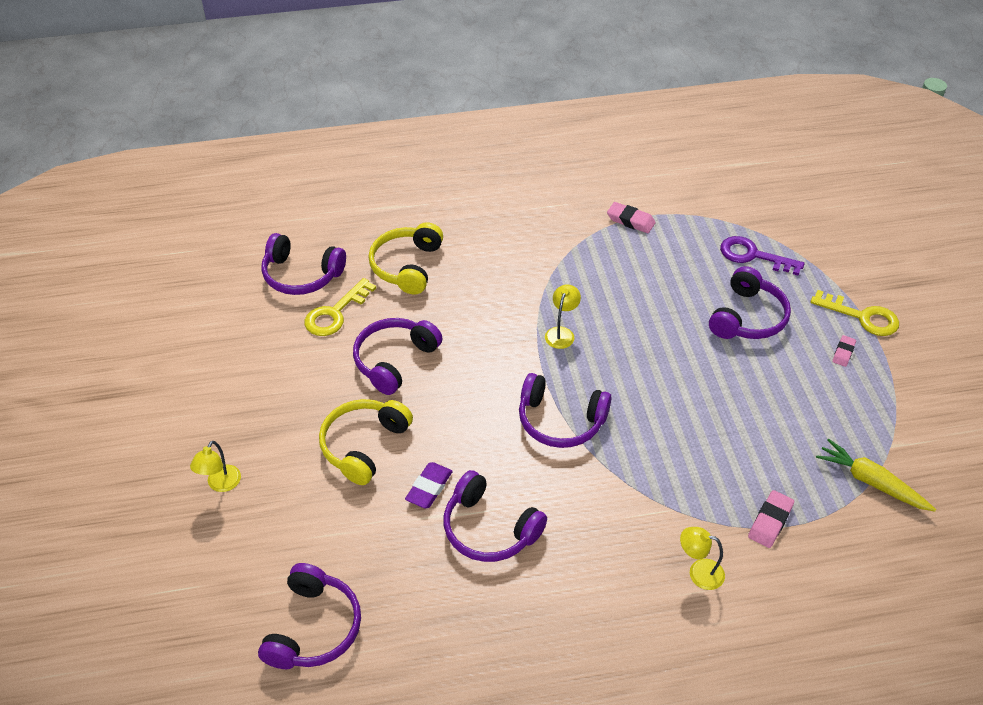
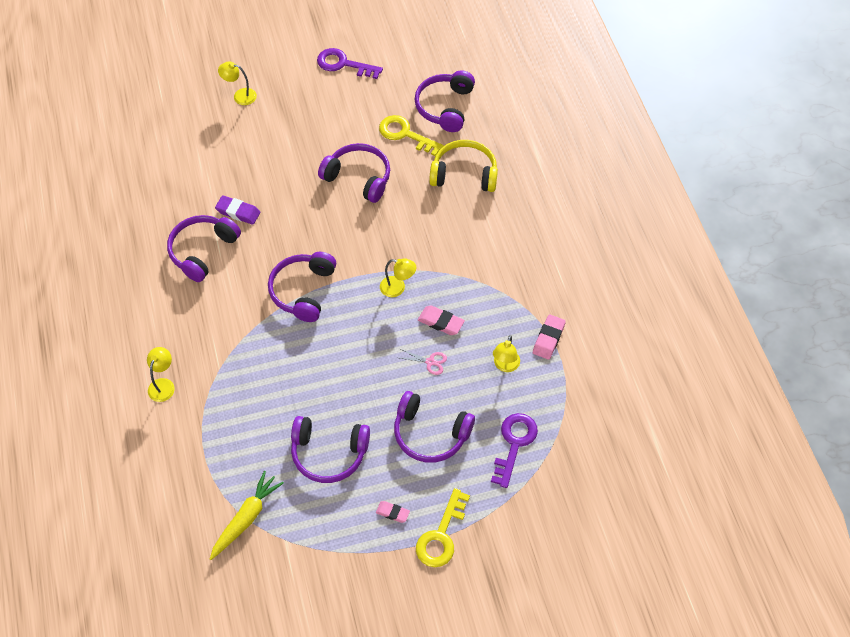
camera: 85 degrees right, 10 degrees up
purple headphones [258,563,361,669] -> purple headphones moved to [291,416,370,483]
yellow headphones [319,399,413,485] -> none
pink eraser [748,490,794,548] -> pink eraser moved to [418,305,465,335]
none -> purple key [317,48,383,79]
none -> pink scissors [400,349,447,375]
none -> yellow lamp [493,335,520,372]

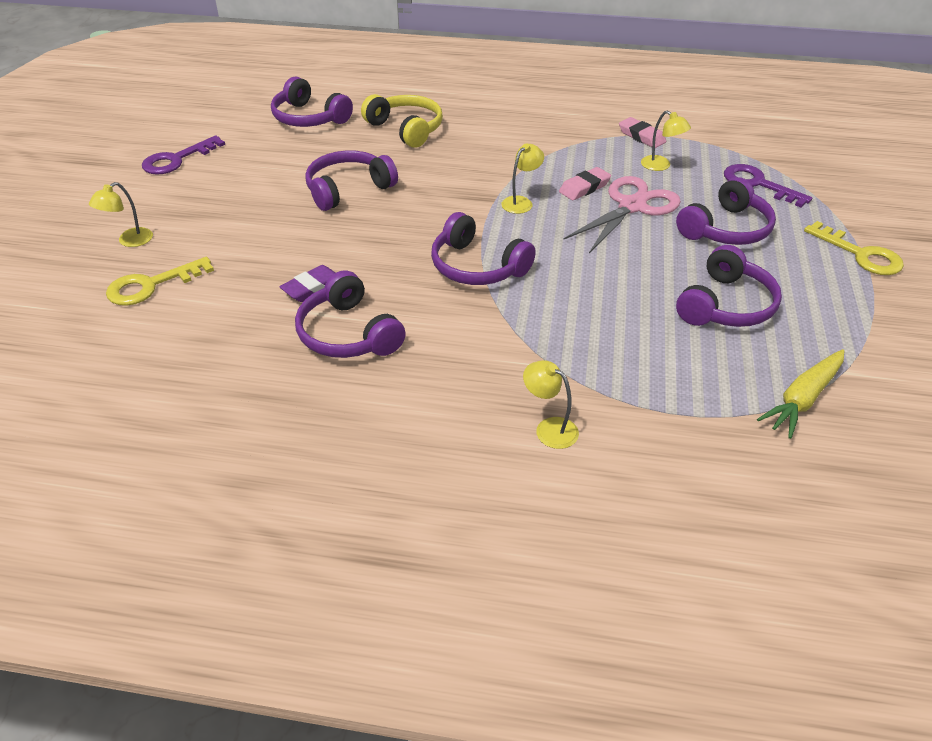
camera: 65 degrees left, 15 degrees down
yellow carrot [210,471,284,560] -> yellow carrot turned 105 degrees counterclockwise [757,349,844,439]
pink eraser [376,501,410,523] -> none
yellow key [379,115,444,156] -> yellow key moved to [106,257,214,306]
pink scissors [400,349,447,375] -> pink scissors [563,176,681,253], size x2.42
yellow headphones [429,140,498,192] -> yellow headphones turned 105 degrees clockwise [361,94,443,148]

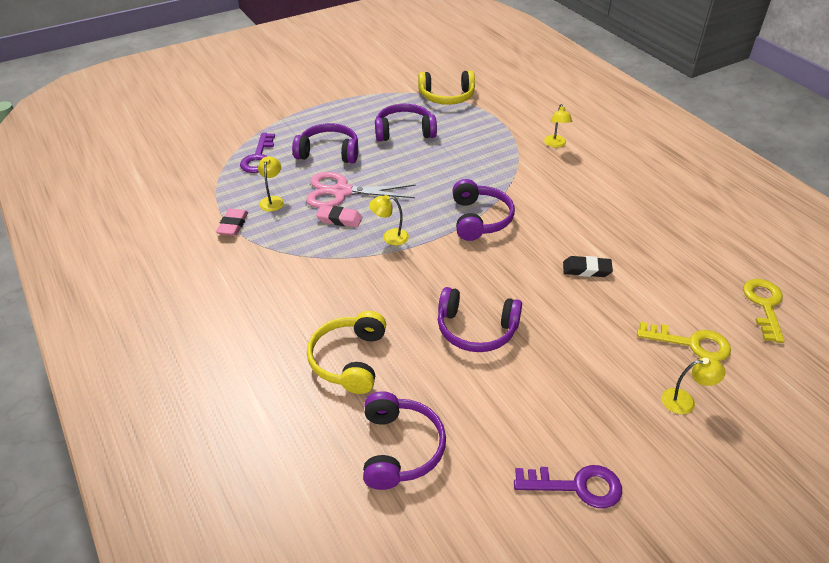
camera: 130 degrees left, 0 degrees up
purple eraser [279,265,335,302] -> black eraser [563,256,613,277]
purple headphones [295,270,406,358] -> none
yellow carrot [757,349,844,439] -> yellow headphones [418,70,475,105]
yellow key [804,221,904,275] -> yellow key moved to [743,279,785,343]

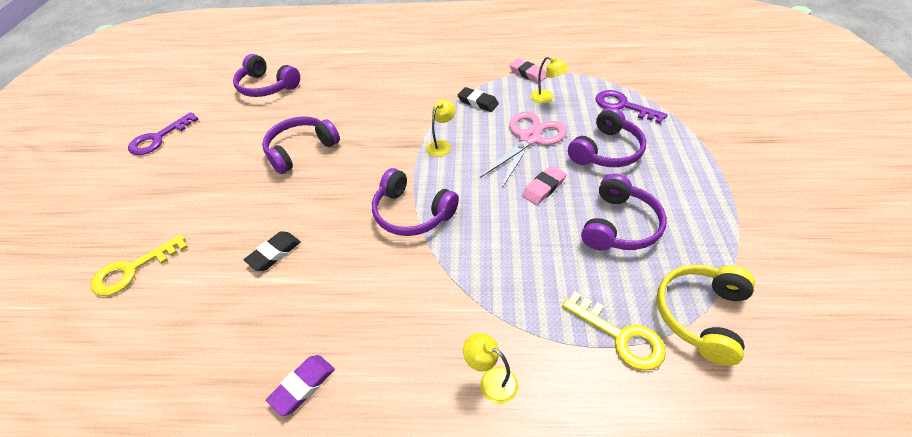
camera: 125 degrees right, 5 degrees up
yellow headphones [307,311,386,394] -> none
pink eraser [316,205,363,227] -> pink eraser moved to [522,166,566,205]
yellow lamp [662,357,725,414] -> none
yellow key [743,279,785,343] -> yellow key moved to [562,292,666,370]
none -> purple eraser [266,355,335,416]
none -> black eraser [457,87,499,112]

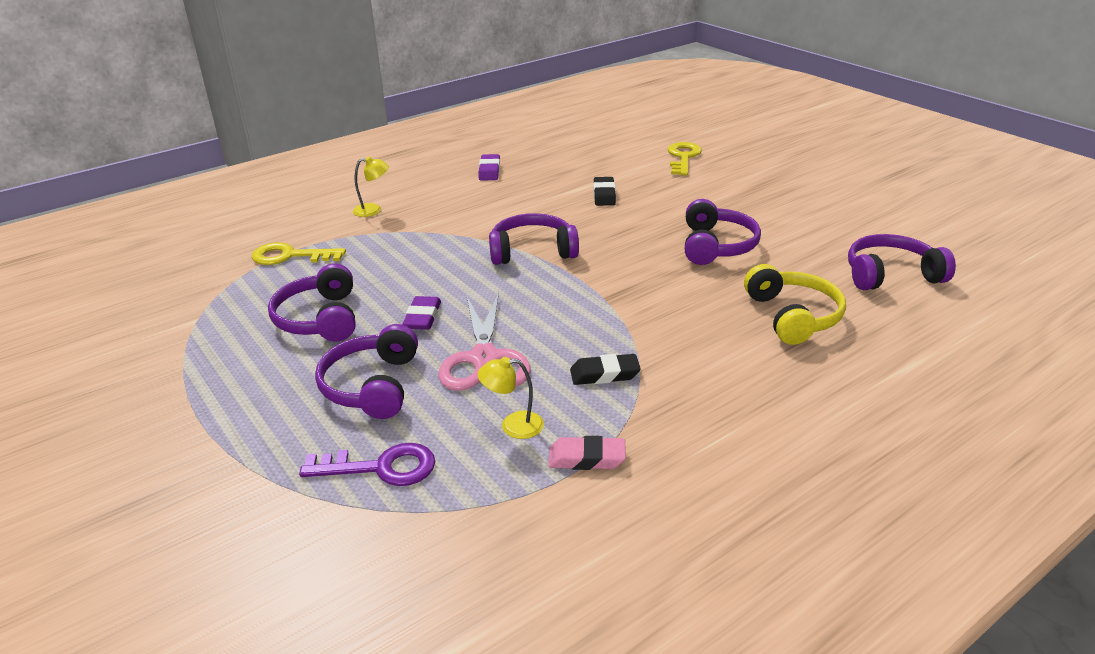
camera: 140 degrees right, 15 degrees down
purple key [128,112,199,155] -> none
yellow lamp [426,100,456,157] -> none
pink eraser [522,166,566,205] -> purple eraser [403,296,441,330]
yellow headphones [657,265,755,366] -> yellow headphones moved to [744,264,846,345]

